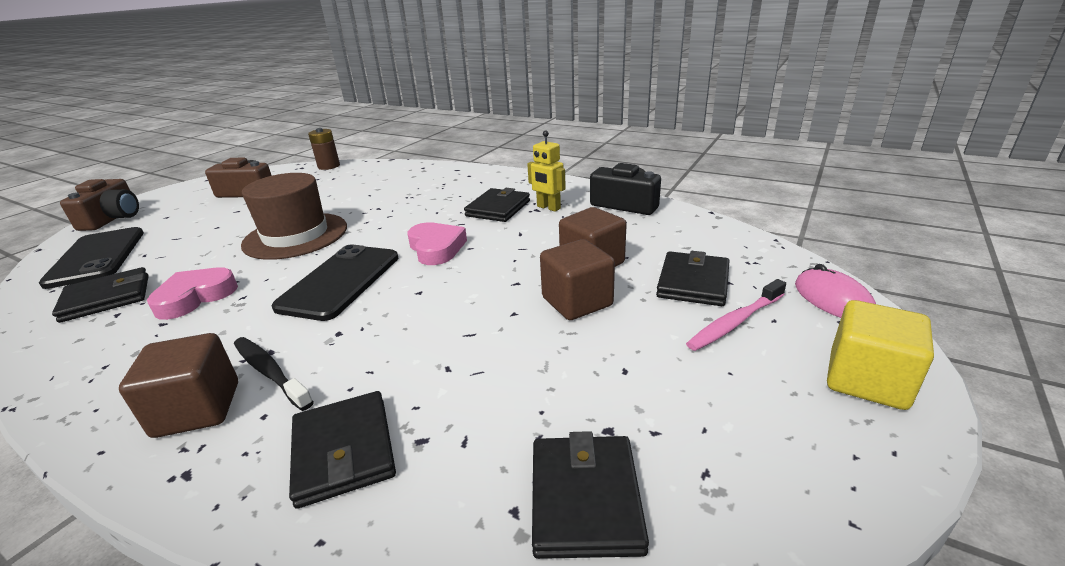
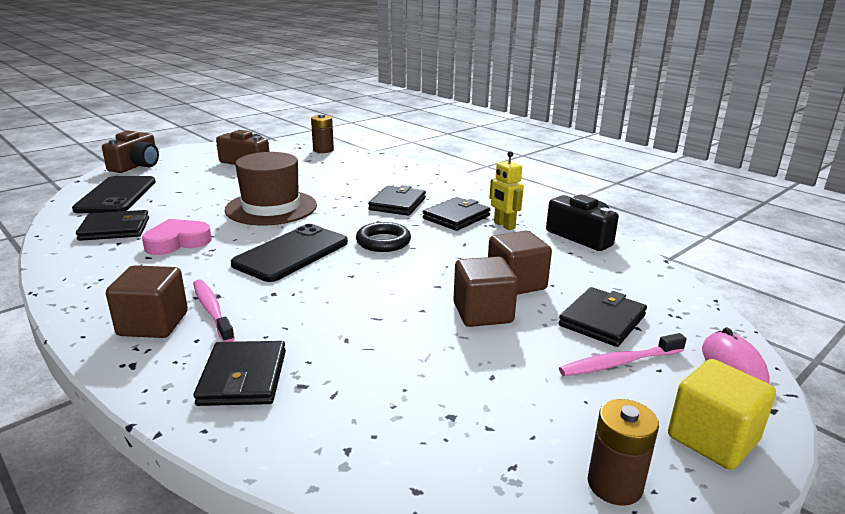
camera: 15 degrees right, 5 degrees down
black toothbrush [234,337,314,411] -> pink toothbrush [193,279,235,342]
pink heart [407,222,467,265] -> black ring [356,222,411,252]
black wallet [532,431,649,559] -> black wallet moved to [368,185,426,216]
none -> brown battery [588,399,659,506]

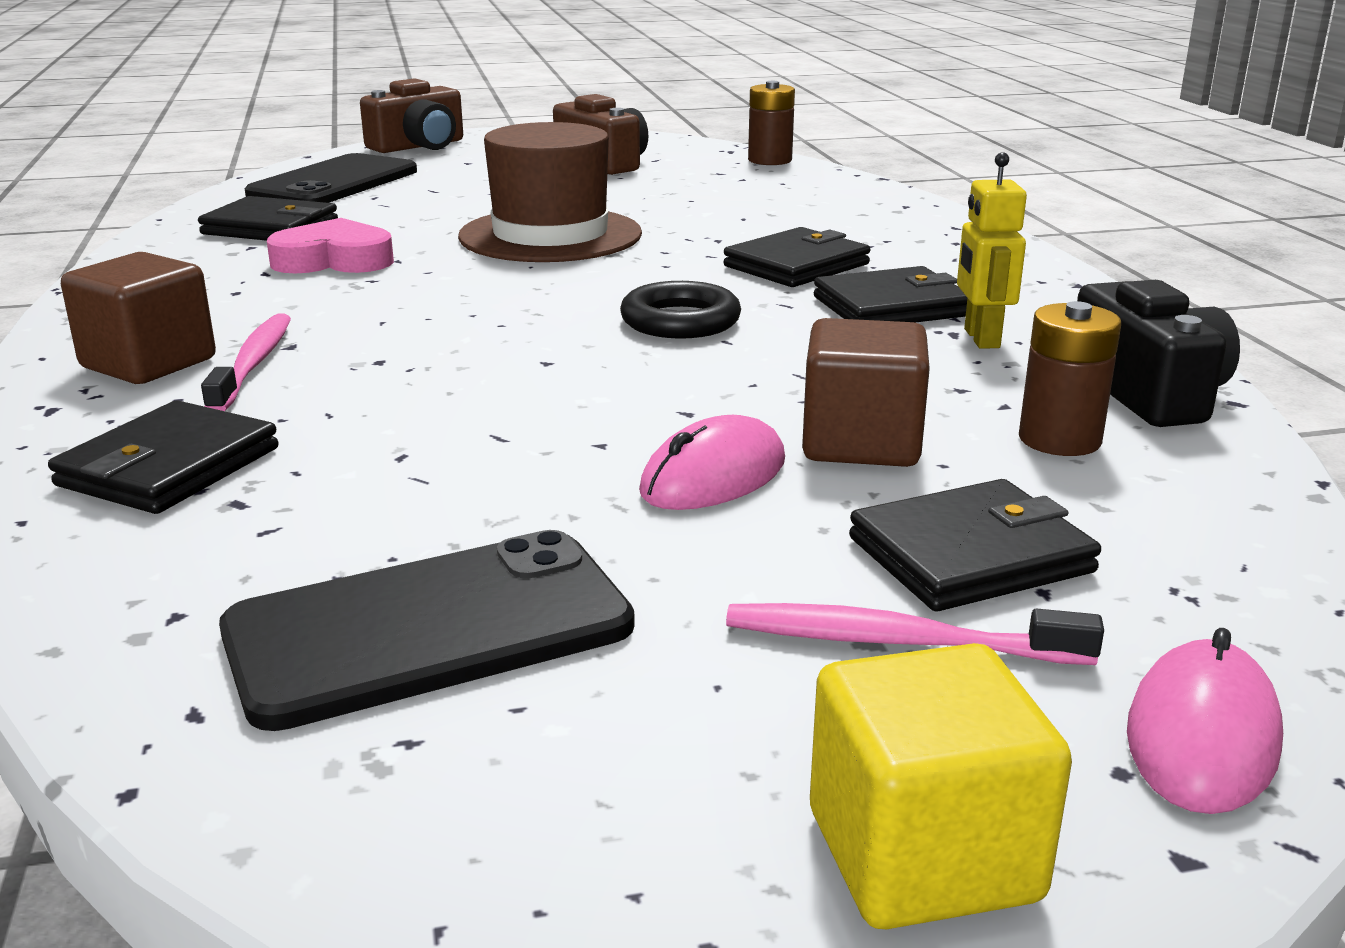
camera: 30 degrees right, 0 degrees up
black phone [231,224,348,282] -> black phone moved to [219,530,635,731]
brown cube [453,256,518,327] -> pink mouse [639,415,785,510]
brown battery [588,399,659,506] -> brown battery moved to [1019,301,1121,456]

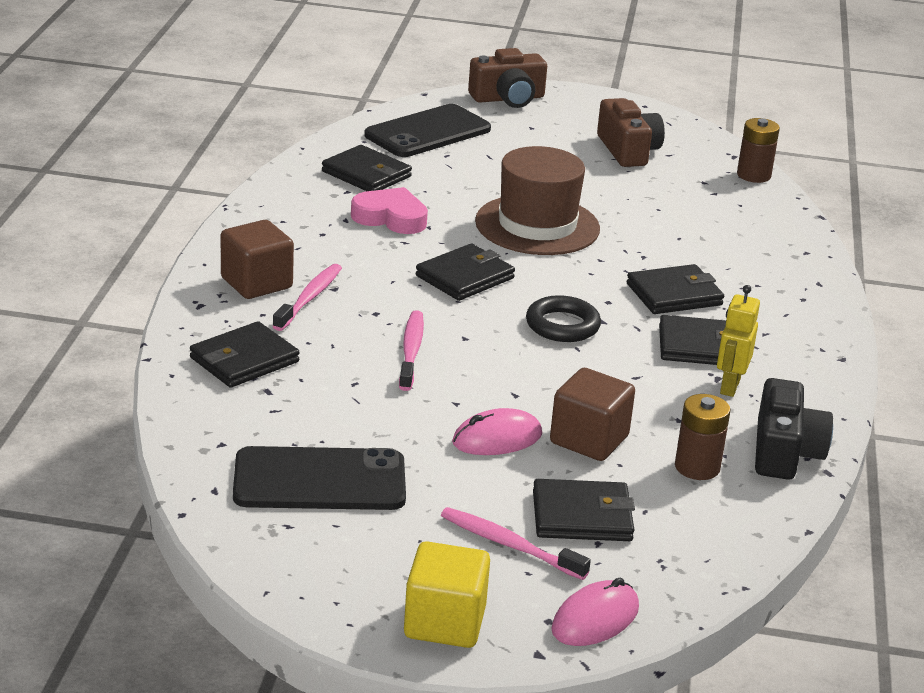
camera: 20 degrees right, 5 degrees up
none -> pink toothbrush [399,310,424,391]
none -> black wallet [416,243,515,301]

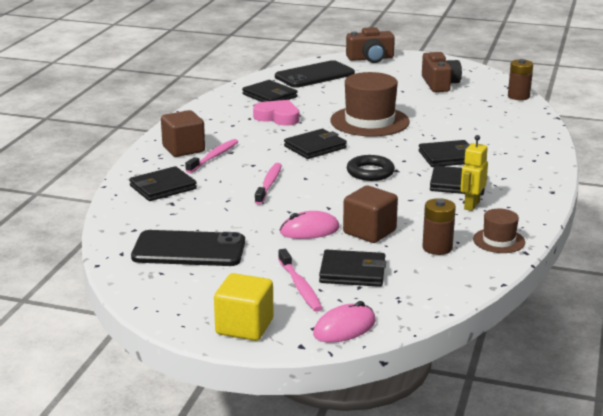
camera: 10 degrees right, 5 degrees down
pink toothbrush [441,507,591,580] -> pink toothbrush turned 150 degrees counterclockwise [278,249,322,312]
black camera [755,378,833,480] -> brown hat [473,209,525,253]

